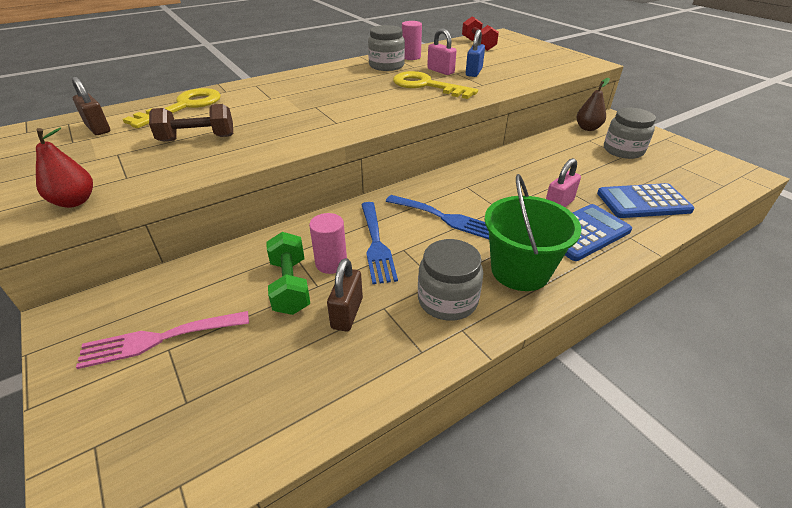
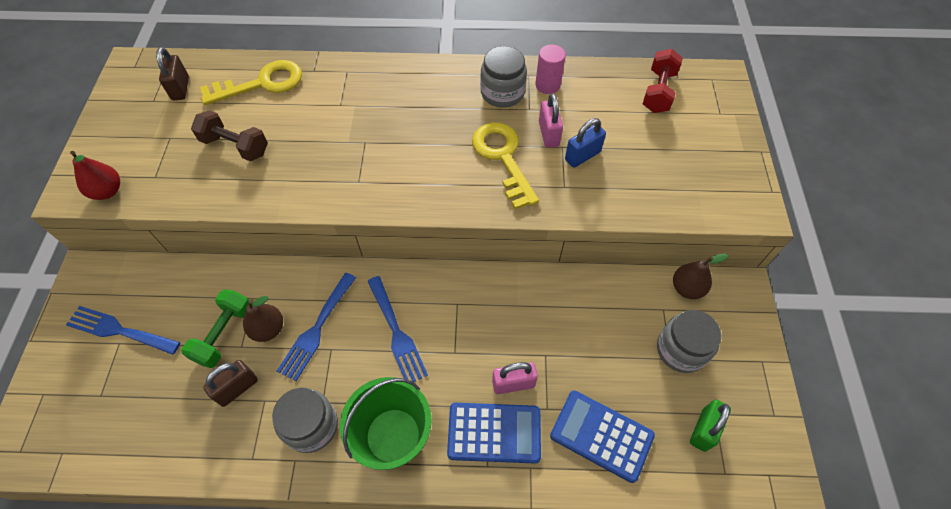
camera: 35 degrees right, 20 degrees up
pink fork [76,311,249,369] -> blue fork [66,306,180,355]
pink cylinder [309,213,347,274] -> brown pear [243,296,283,342]
none -> green padlock [690,400,731,452]

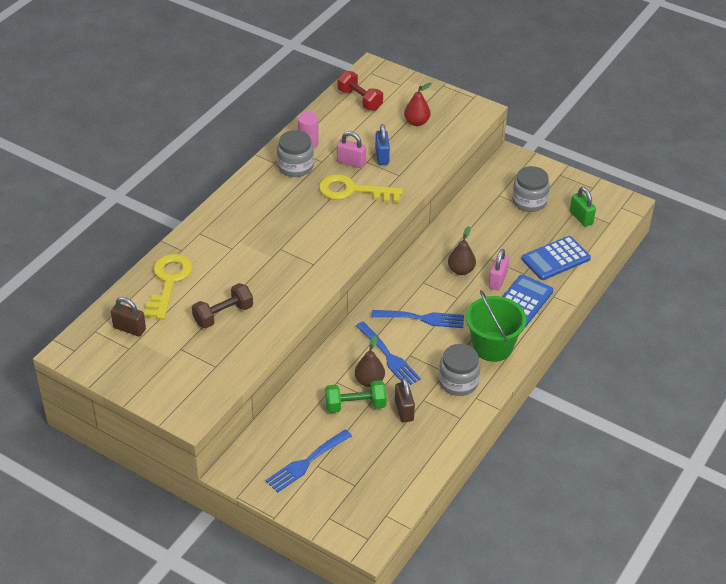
camera: 60 degrees left, 15 degrees down
red pear [70,151,120,200] -> red pear moved to [404,83,431,126]
green dumbbell [181,289,249,368] -> green dumbbell turned 60 degrees counterclockwise [325,380,387,413]
brown pear [673,254,728,299] -> brown pear moved to [448,226,476,275]

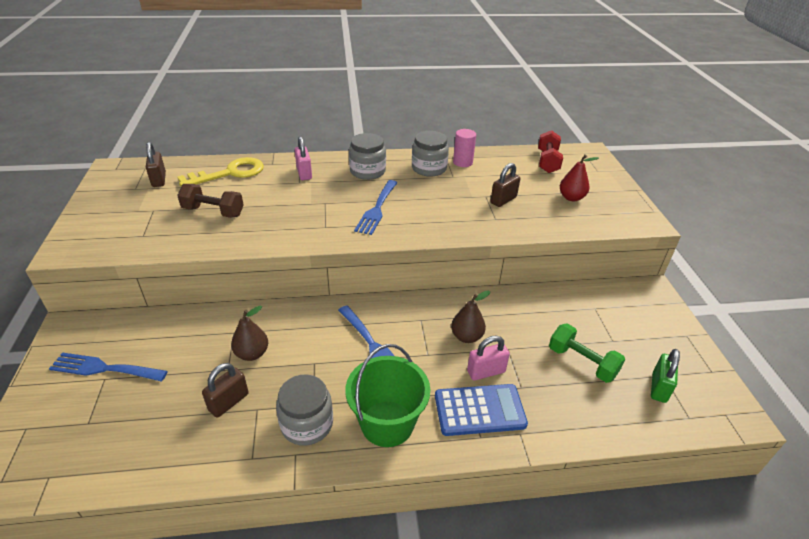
camera: 50 degrees right, 5 degrees down
yellow key [319,174,403,203] -> none
green dumbbell [325,380,387,413] -> green dumbbell moved to [549,323,625,383]
pink padlock [337,131,366,168] -> pink padlock moved to [295,136,312,180]
blue fork [356,321,421,385] -> blue fork moved to [354,180,398,235]
blue padlock [375,124,390,165] -> brown padlock [491,163,520,207]
grey jar [512,166,550,212] -> grey jar moved to [349,133,386,180]
blue calculator [522,236,591,280] -> none

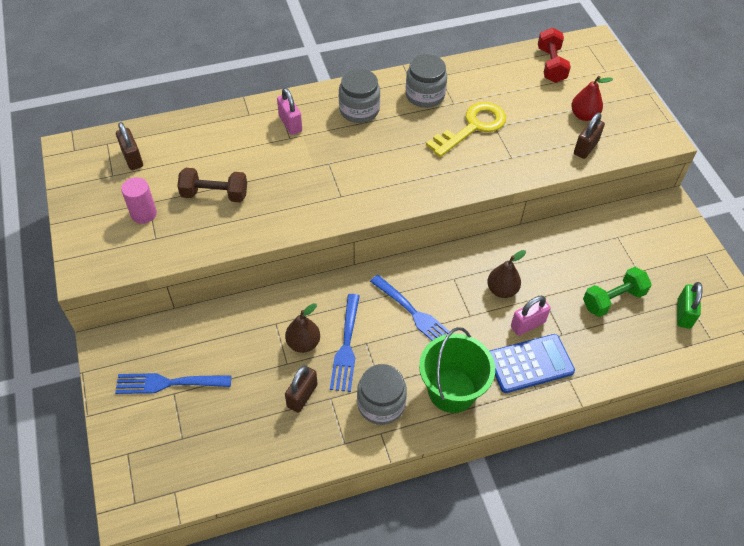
camera: 10 degrees left, 15 degrees up
yellow key [177,157,264,186] -> yellow key moved to [426,102,506,157]
blue fork [354,180,398,235] -> blue fork moved to [330,294,360,392]
pink cylinder [453,129,476,167] -> pink cylinder moved to [121,177,157,224]
brown padlock [491,163,520,207] -> brown padlock moved to [574,113,605,159]
green dumbbell [549,323,625,383] -> green dumbbell turned 60 degrees counterclockwise [583,267,652,317]

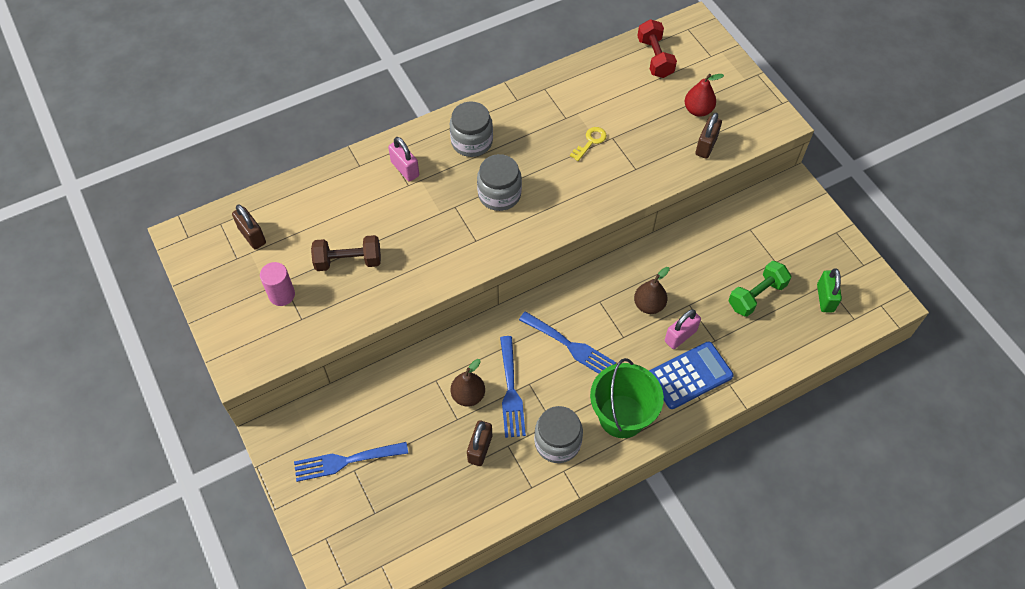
camera: 10 degrees left, 5 degrees up
grey jar [406,54,447,108] -> grey jar moved to [477,154,522,211]
yellow key [426,102,506,157] -> yellow key [570,127,607,161], size x0.50

